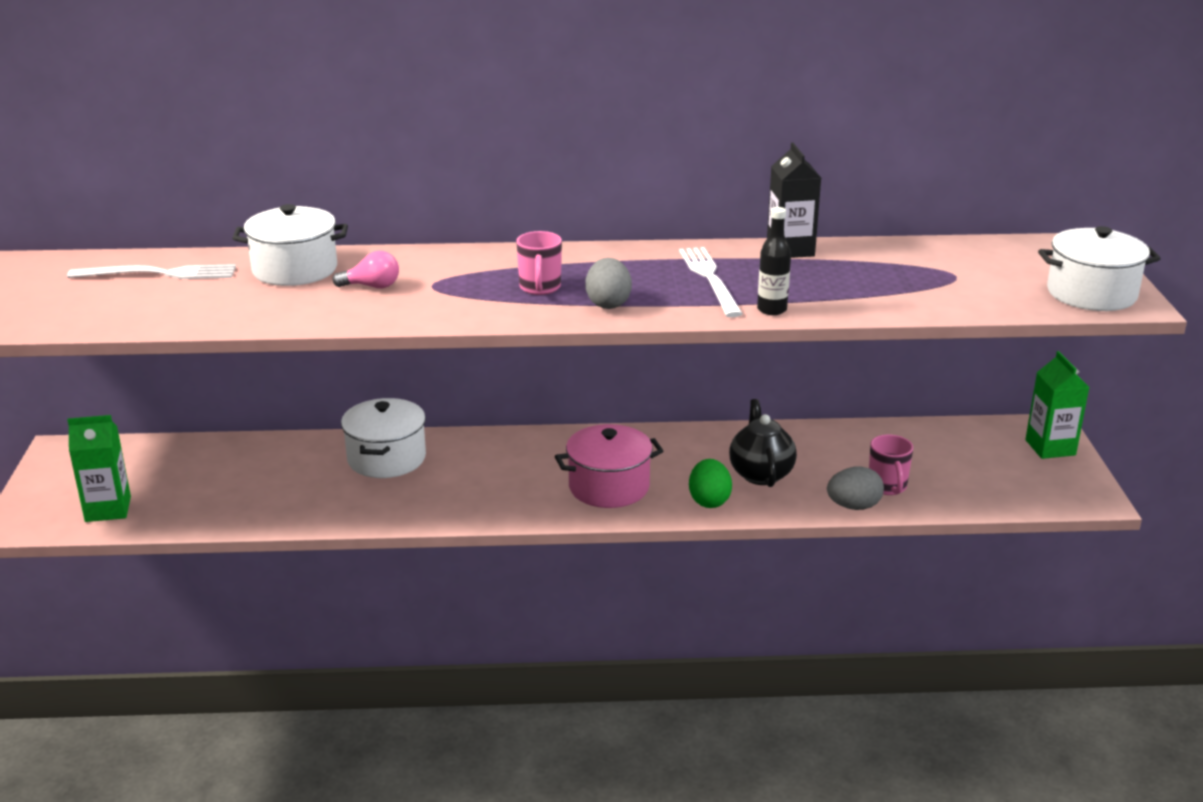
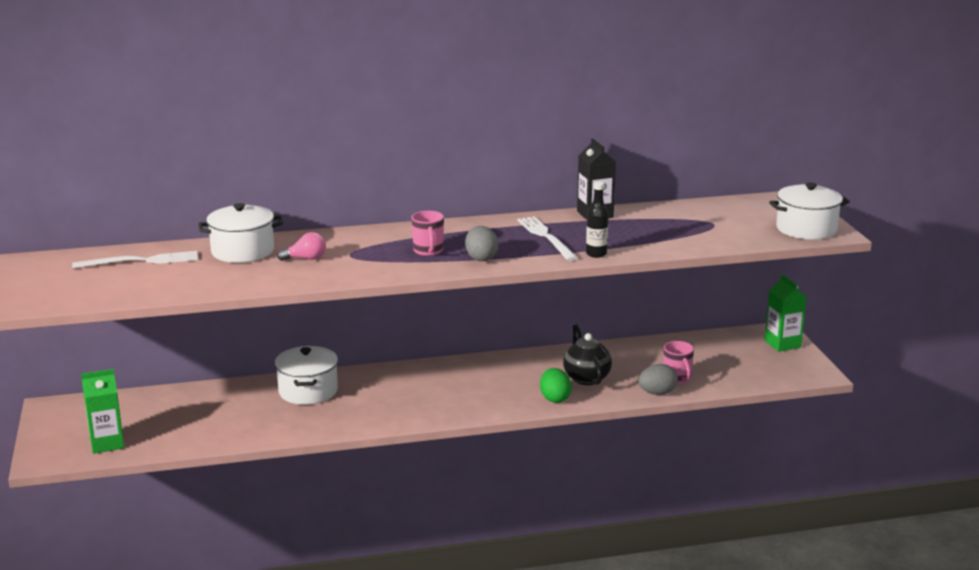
camera: 10 degrees left, 5 degrees down
pink pot [555,424,663,508] -> none

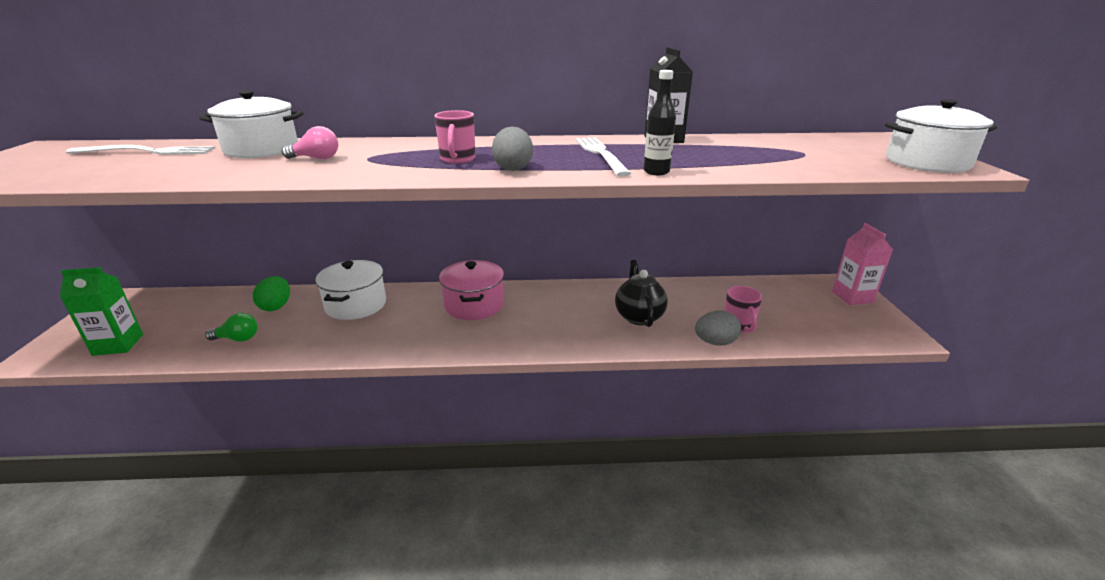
camera: 10 degrees right, 5 degrees up
green egg [540,368,572,403] -> green egg moved to [253,276,290,311]
green carton [765,274,807,352] -> pink carton [832,223,893,305]
none -> green light bulb [205,313,258,342]
none -> pink pot [439,260,504,320]

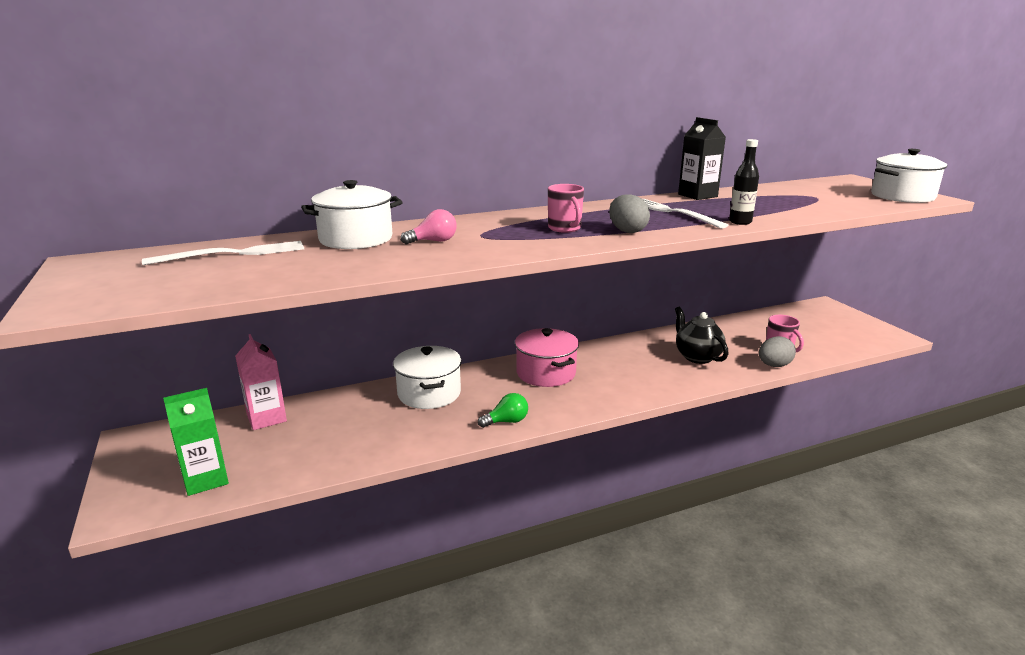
camera: 20 degrees left, 5 degrees down
green light bulb [205,313,258,342] -> green light bulb moved to [478,393,528,428]
green egg [253,276,290,311] -> none
pink carton [832,223,893,305] -> pink carton moved to [235,334,287,430]

